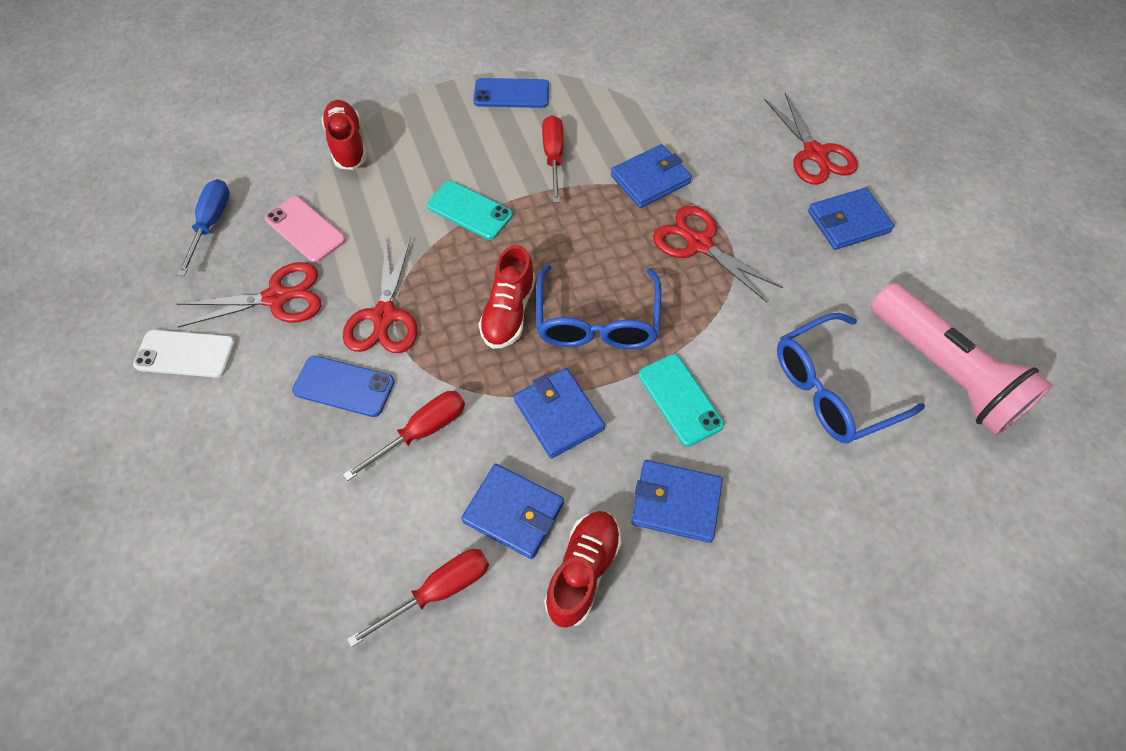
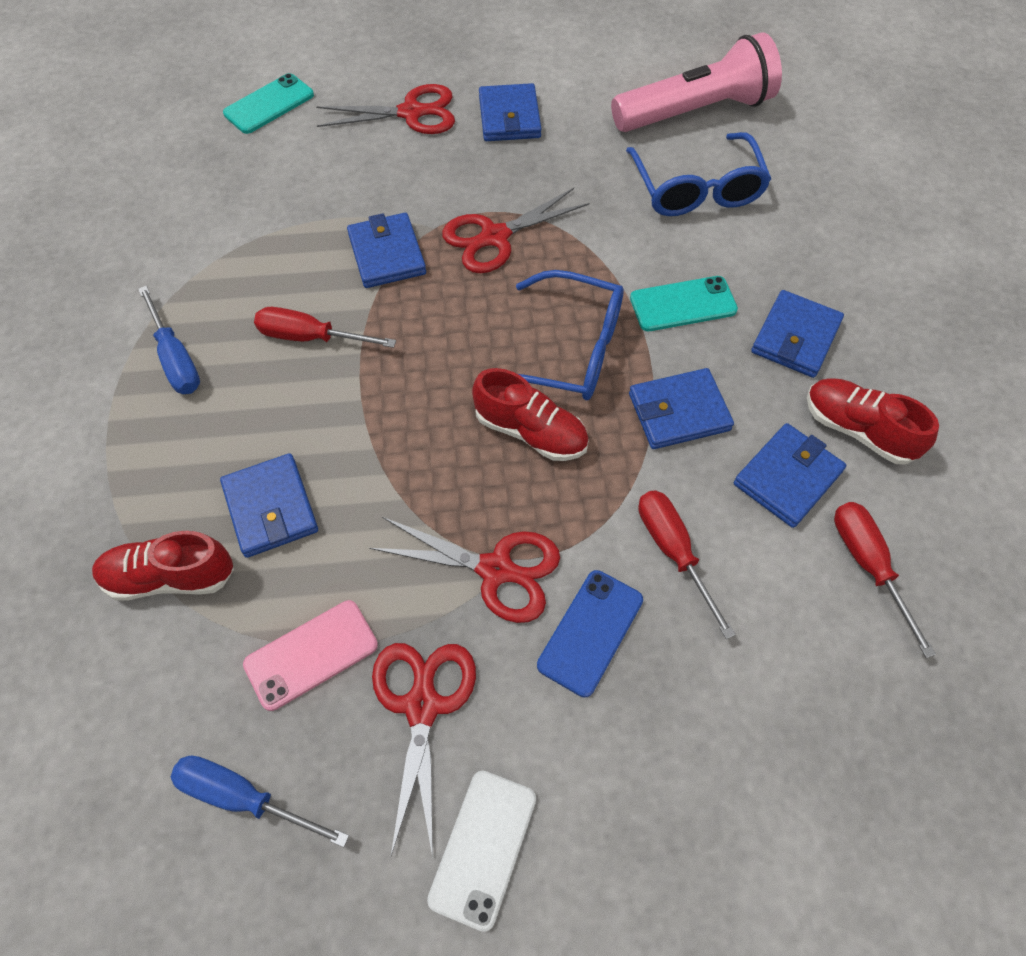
camera: 75 degrees left, 0 degrees up
turquoise phone [427,181,513,240] -> turquoise phone moved to [223,73,314,134]
blue phone [473,78,549,108] -> blue screwdriver [138,286,200,394]
none -> blue wallet [220,453,318,558]

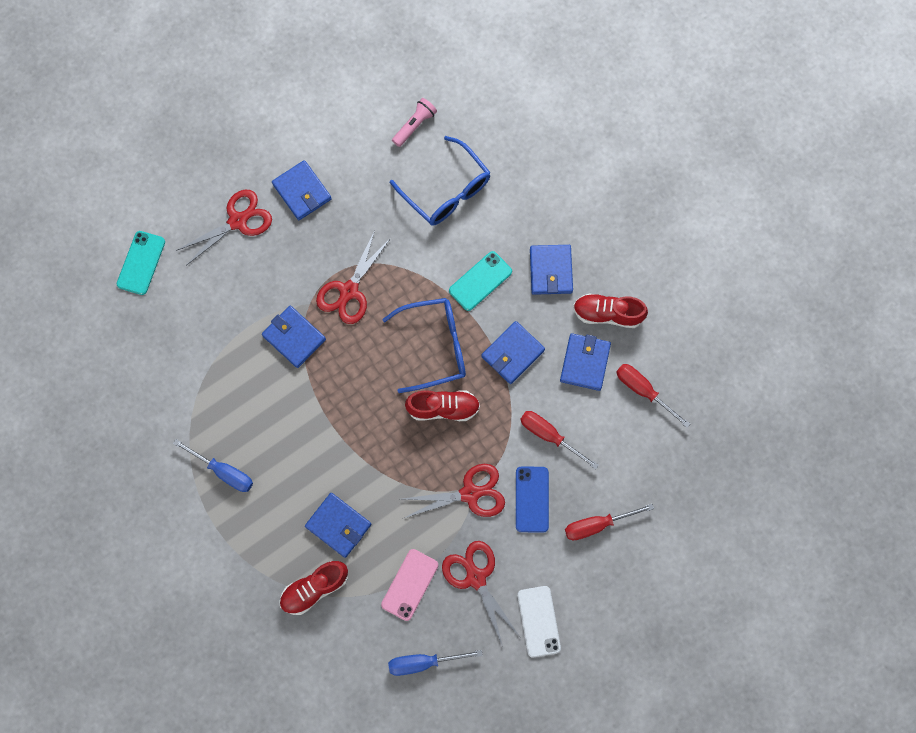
camera: 30 degrees left, 15 degrees up
red screwdriver [254,307,396,348] -> red screwdriver moved to [565,504,654,540]
pink flashlight [611,32,782,132] -> pink flashlight [392,98,437,147], size x0.47

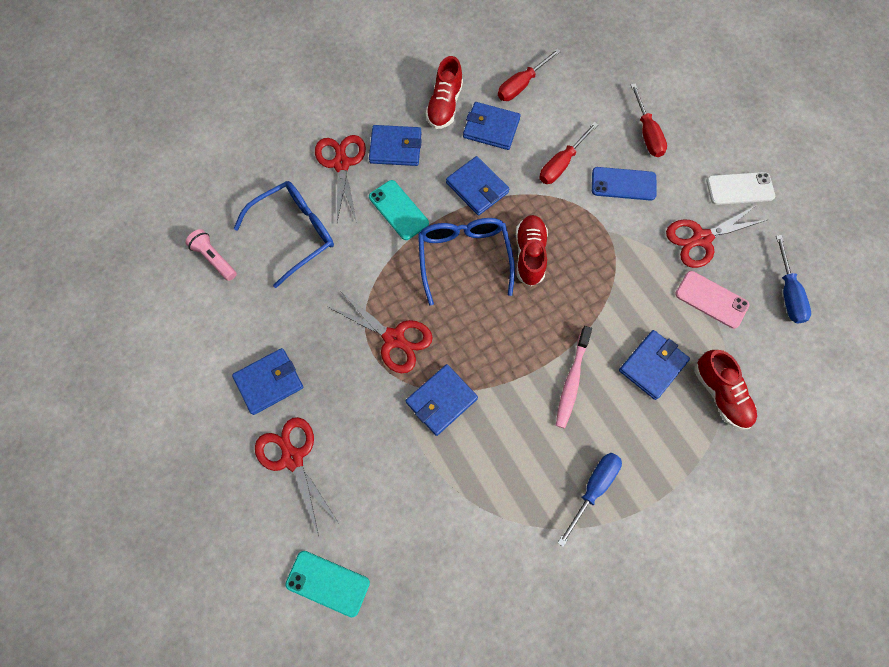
camera: 85 degrees left, 5 degrees down
red scissors [403,464,505,518] -> red scissors moved to [315,135,366,222]
none -> pink toothbrush [556,326,592,428]

